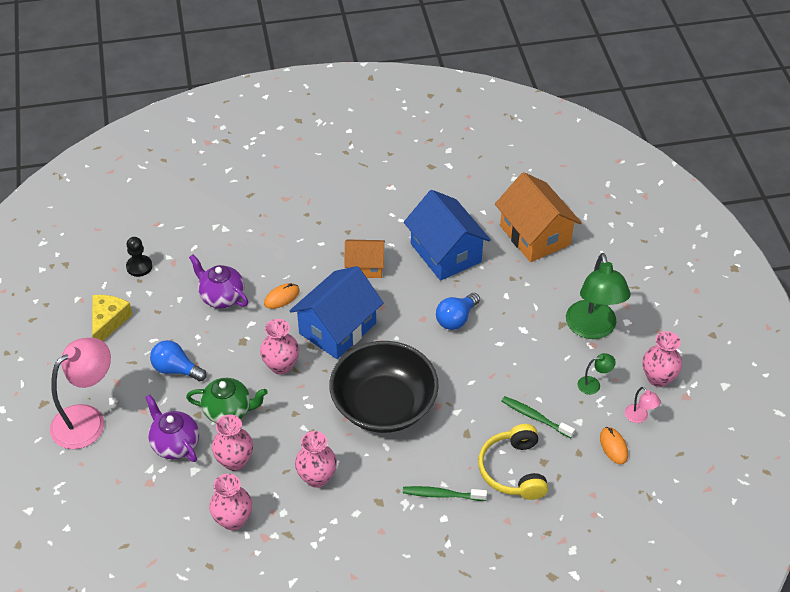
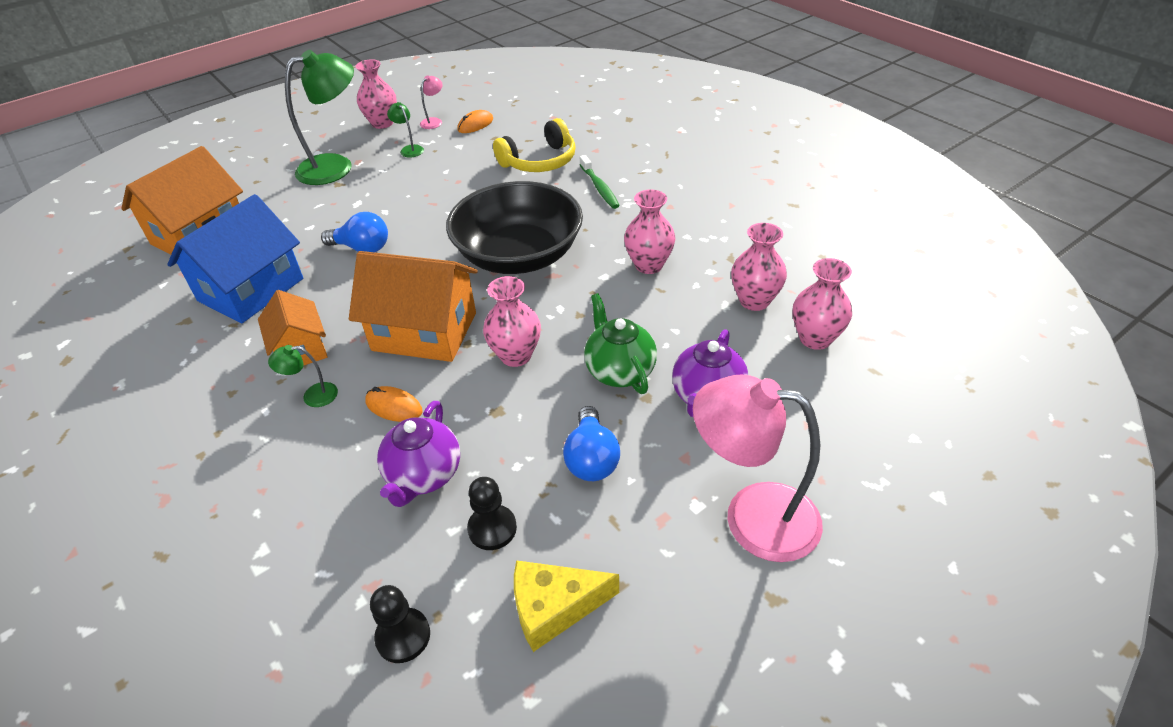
camera: 115 degrees left, 5 degrees down
pink vase [212,414,253,471] -> pink vase moved to [792,258,852,350]
blue house [290,266,384,359] -> orange house [349,251,478,362]
green toothbrush [502,396,575,438] -> none
none -> green lamp [268,345,338,407]
none -> black pawn [467,477,517,550]

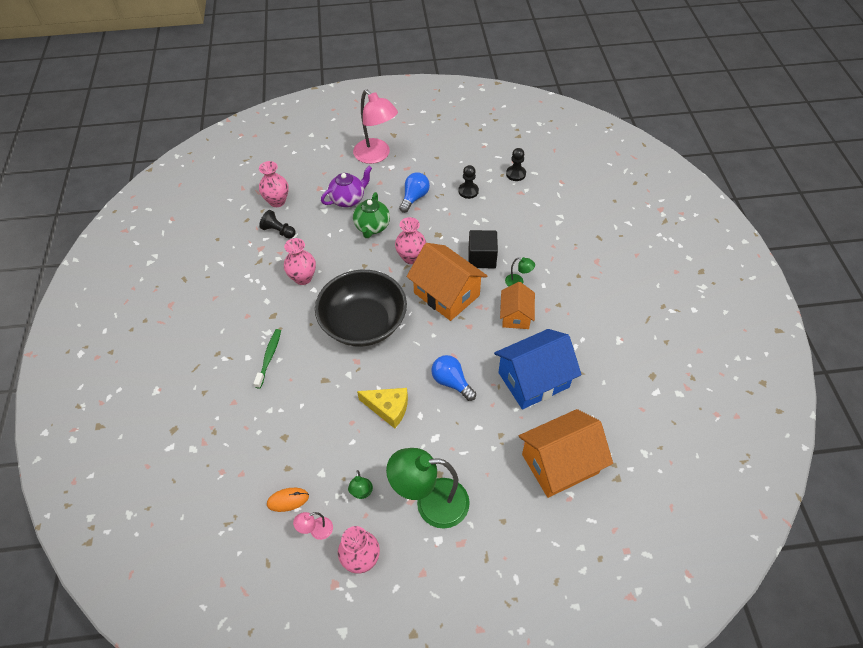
camera: 150 degrees left, 10 degrees up
orange mouse [365,386,423,422] -> black cube [469,230,498,268]
purple teapot [377,401,460,507] -> none
yellow headphones [493,118,576,172] -> none
yellow cheese [514,560,619,652] -> yellow cheese moved to [357,388,408,428]
pink vase [731,223,787,311] -> black pawn [259,210,296,239]

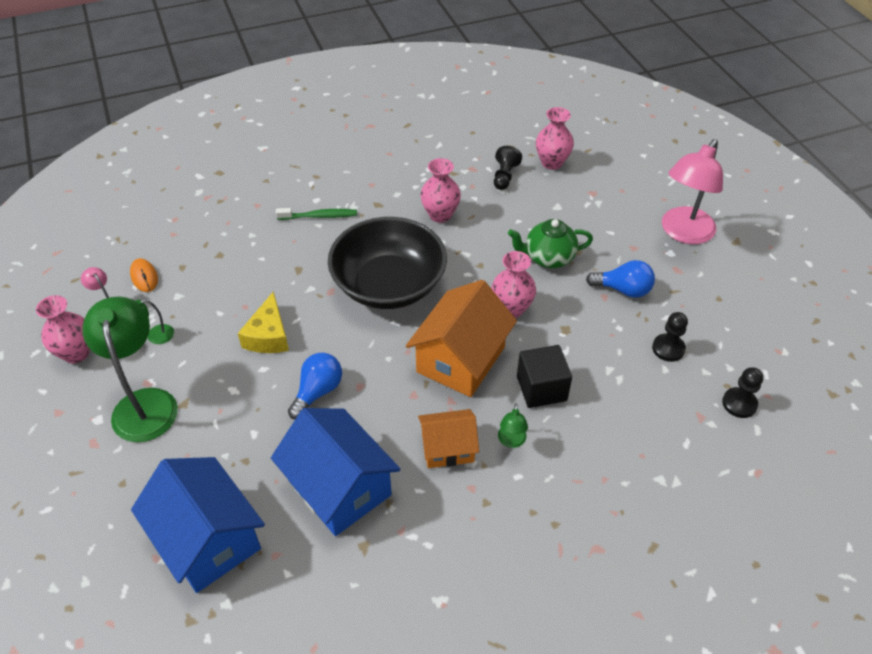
camera: 75 degrees right, 5 degrees down
purple teapot [321,166,372,207] -> none
orange house [519,409,613,498] -> blue house [131,457,265,593]

